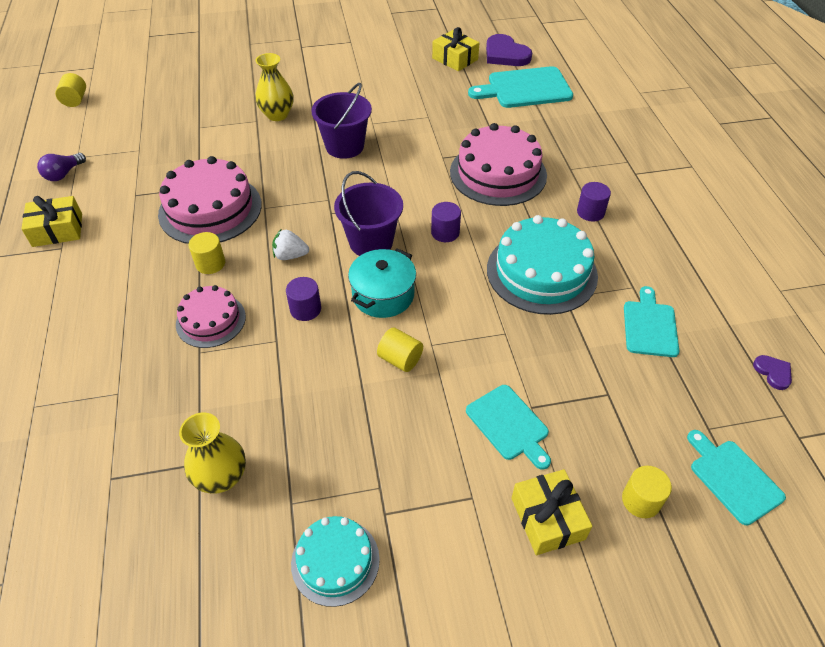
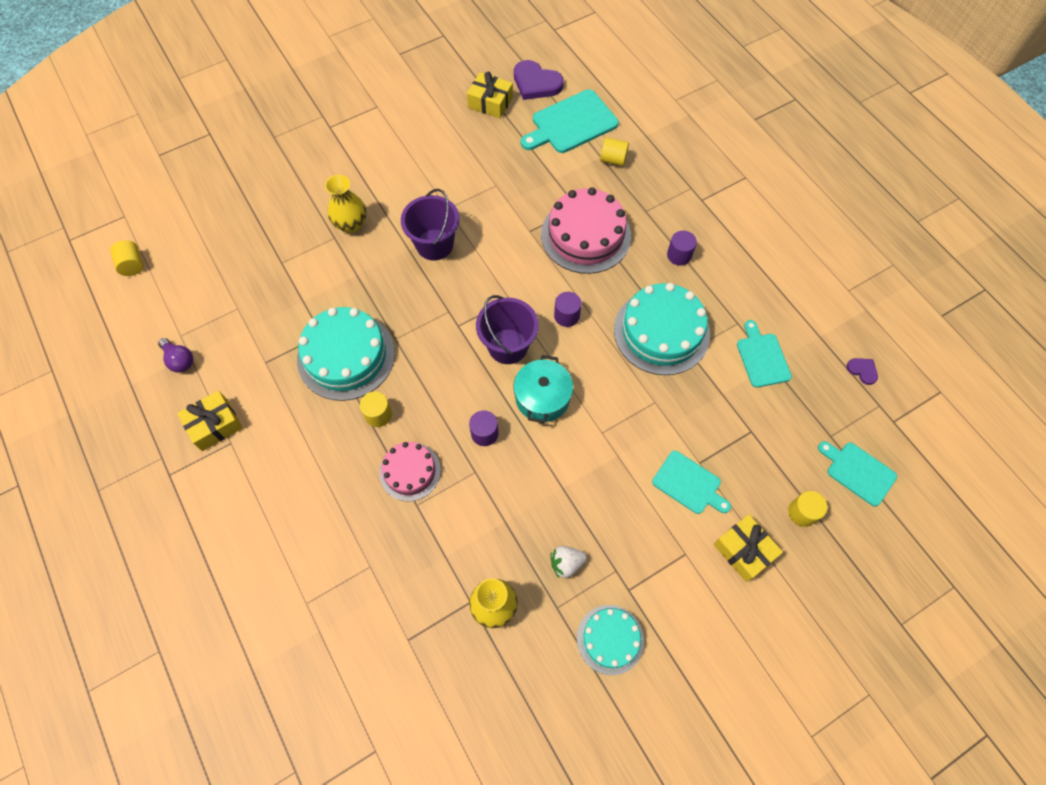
camera: 20 degrees left, 15 degrees up
purple light bulb [37,153,86,181] -> purple light bulb turned 60 degrees counterclockwise [158,338,193,373]
pink cake [158,156,262,244] -> turquoise cake [297,307,395,401]
white strawberry [272,230,309,260] -> white strawberry moved to [551,546,587,578]
yellow cylinder [377,327,423,372] -> yellow cylinder moved to [600,138,629,166]

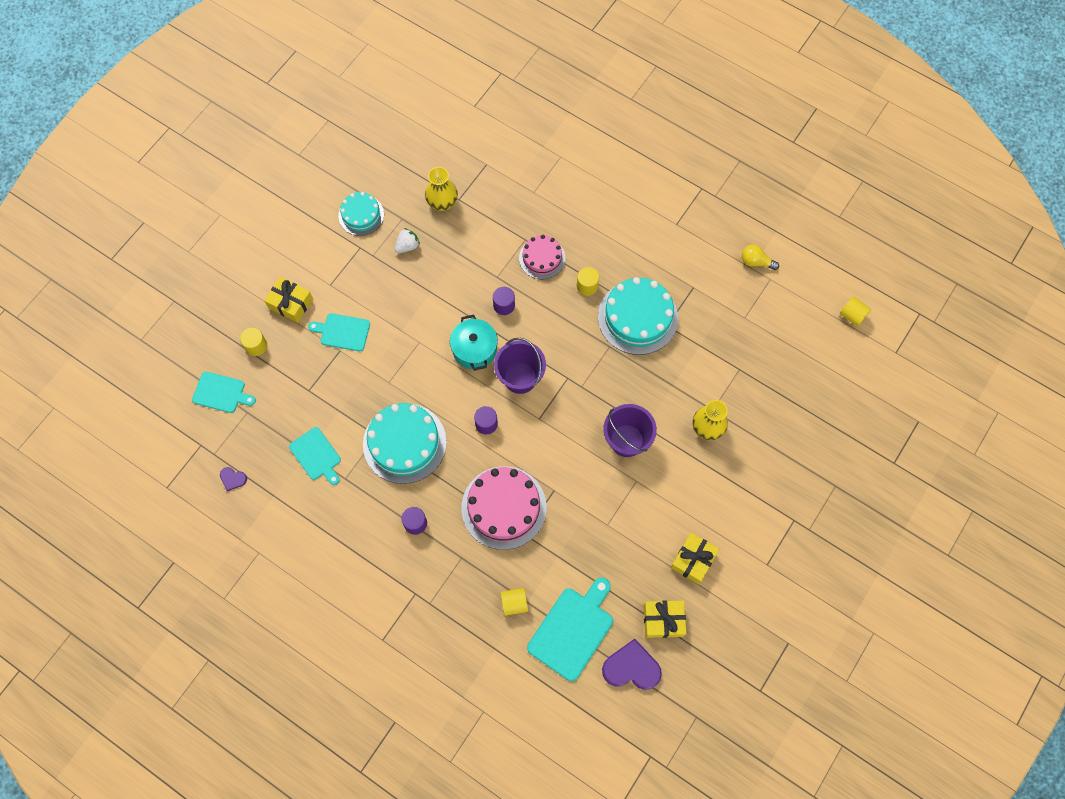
camera: 155 degrees right, 5 degrees up
purple light bulb [158,338,193,373] -> yellow light bulb [741,245,779,270]
yellow gift [177,391,243,451] -> yellow gift moved to [670,533,719,585]

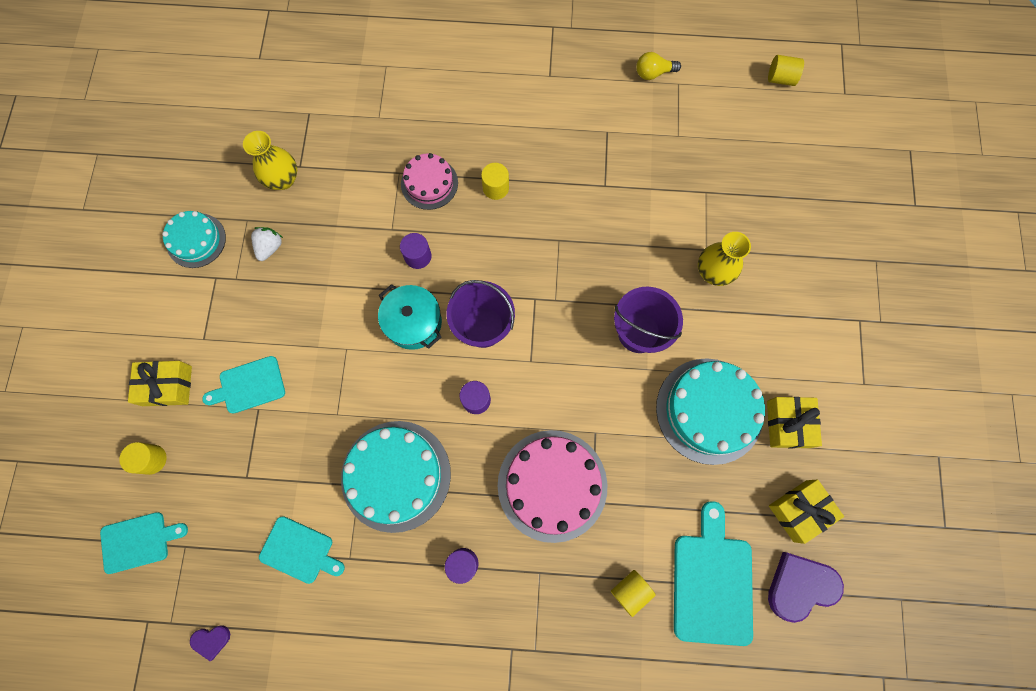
camera: 30 degrees left, 5 degrees up
turquoise cake [598,277,678,355] -> turquoise cake moved to [656,358,765,465]

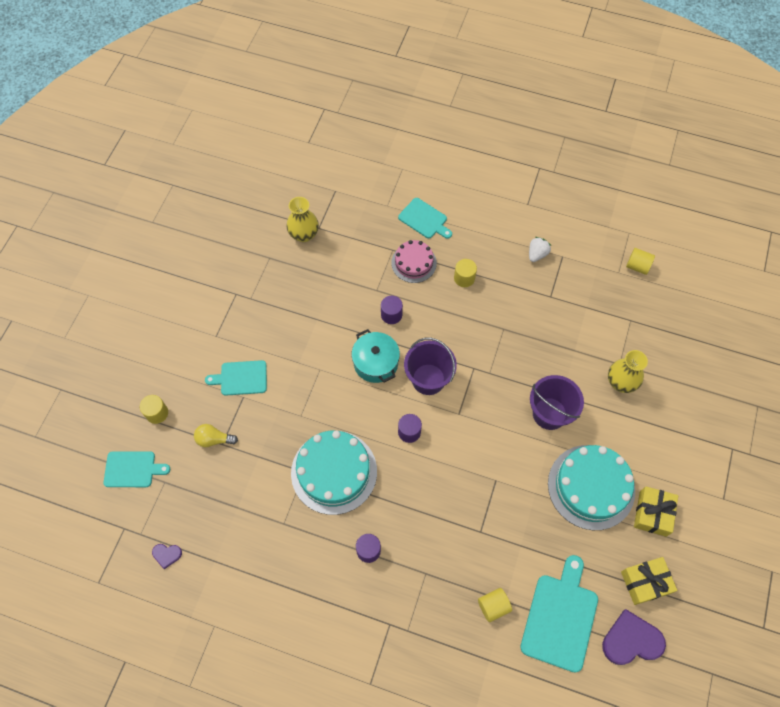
camera: 15 degrees right, 10 degrees down
yellow gift [128,361,192,406] -> none
turquoise cake [162,211,226,268] -> none
white strawberry [251,227,283,261] -> white strawberry moved to [529,237,551,262]
turquoise cutting board [259,516,345,584] -> turquoise cutting board moved to [398,198,452,239]
pink cake [498,430,607,543] -> none
yellow light bulb [636,52,681,80] -> yellow light bulb moved to [194,424,238,447]
yellow cylinder [768,55,804,86] -> yellow cylinder moved to [626,248,655,275]

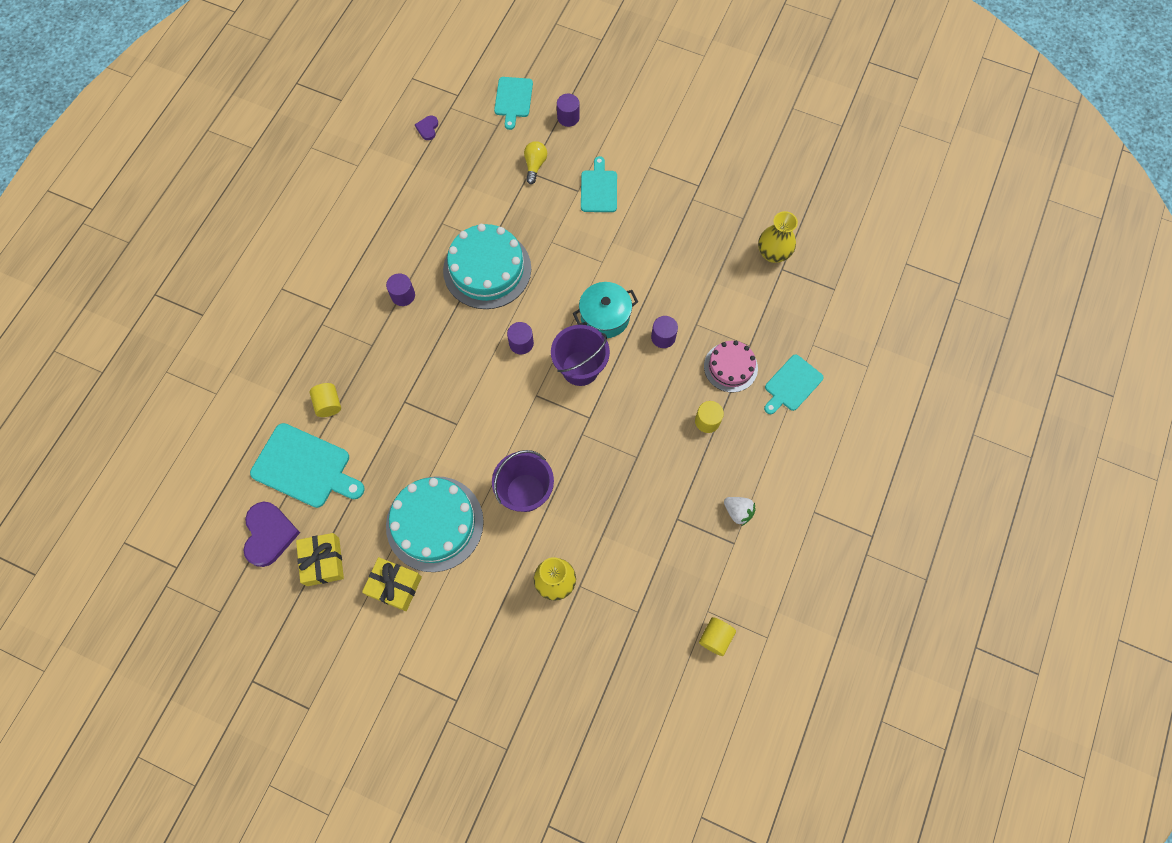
camera: 95 degrees right, 5 degrees up
yellow cylinder [140,395,168,424] -> purple cylinder [557,94,580,127]

